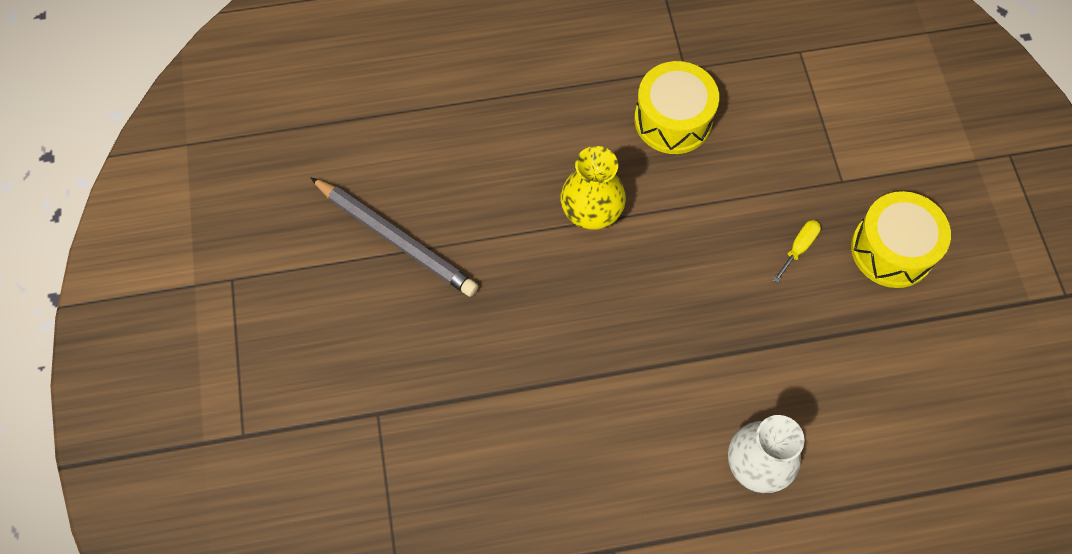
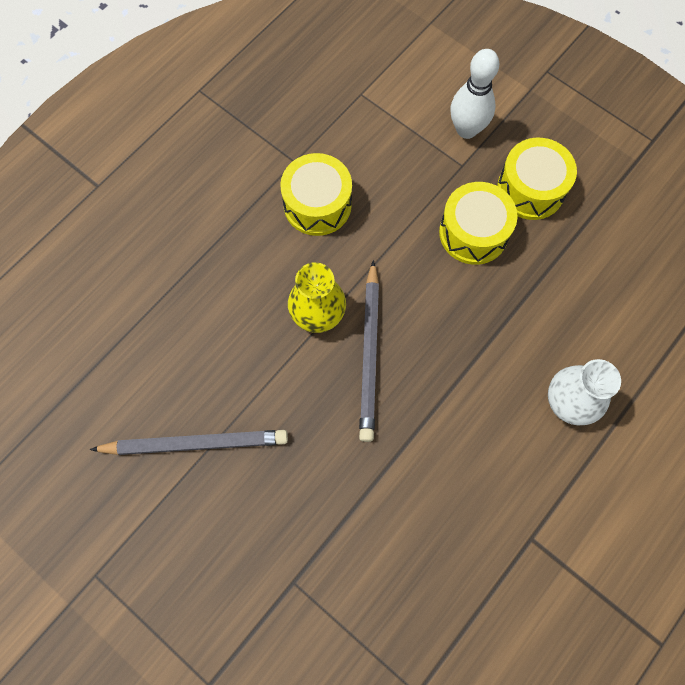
camera: 40 degrees left, 5 degrees up
yellow screwdriver [773,220,821,283] -> yellow drum [439,182,517,265]
none -> grey pencil [359,260,379,442]
none -> white bowling pin [450,49,500,139]

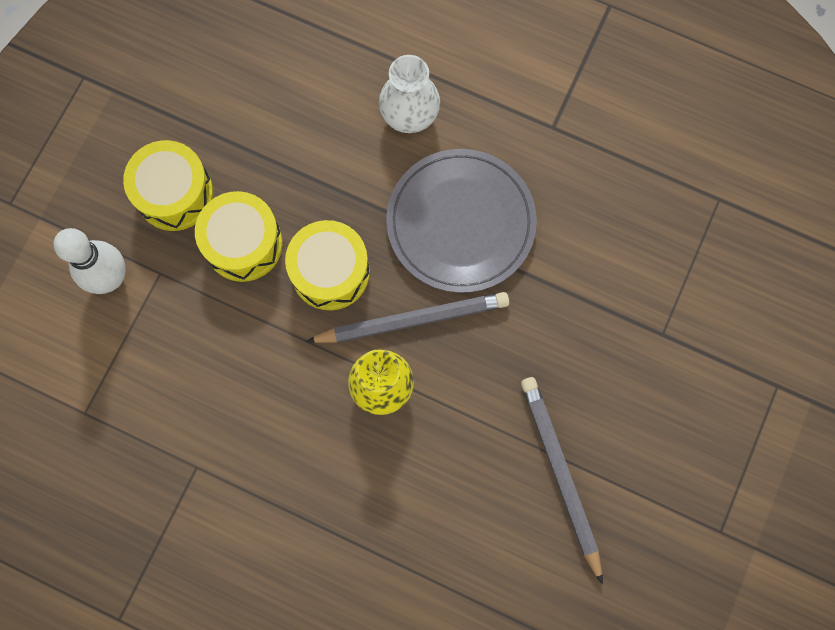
camera: 105 degrees left, 5 degrees up
yellow drum [280,153,352,236] -> yellow drum moved to [285,220,370,310]
none -> grey plate [386,149,537,293]

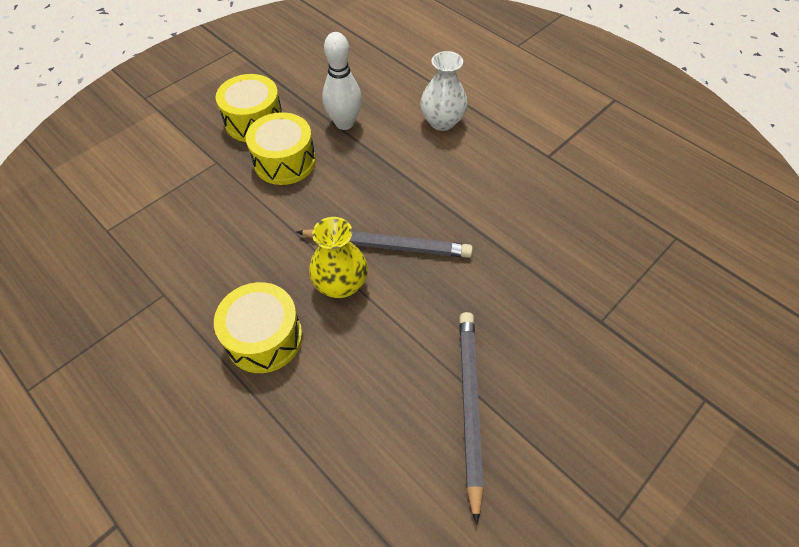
camera: 20 degrees right, 20 degrees down
white bowling pin [54,228,126,294] -> white bowling pin moved to [322,32,362,130]
yellow drum [285,220,370,310] -> yellow drum moved to [214,282,303,373]
grey plate [386,149,537,293] -> none

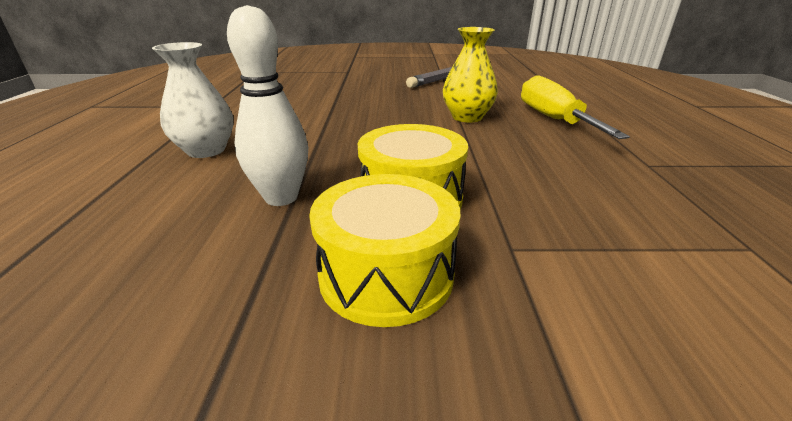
camera: 135 degrees left, 25 degrees down
yellow drum [214,282,303,373] -> yellow screwdriver [521,75,630,139]
grey pencil [297,229,473,258] -> none

